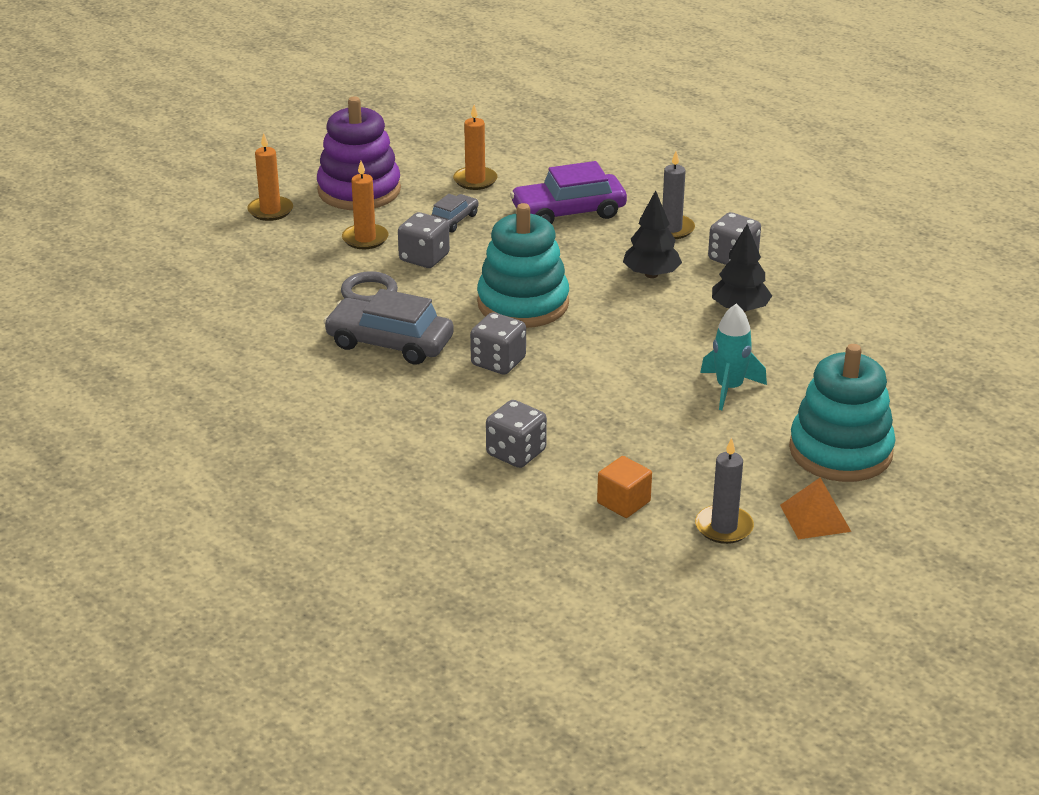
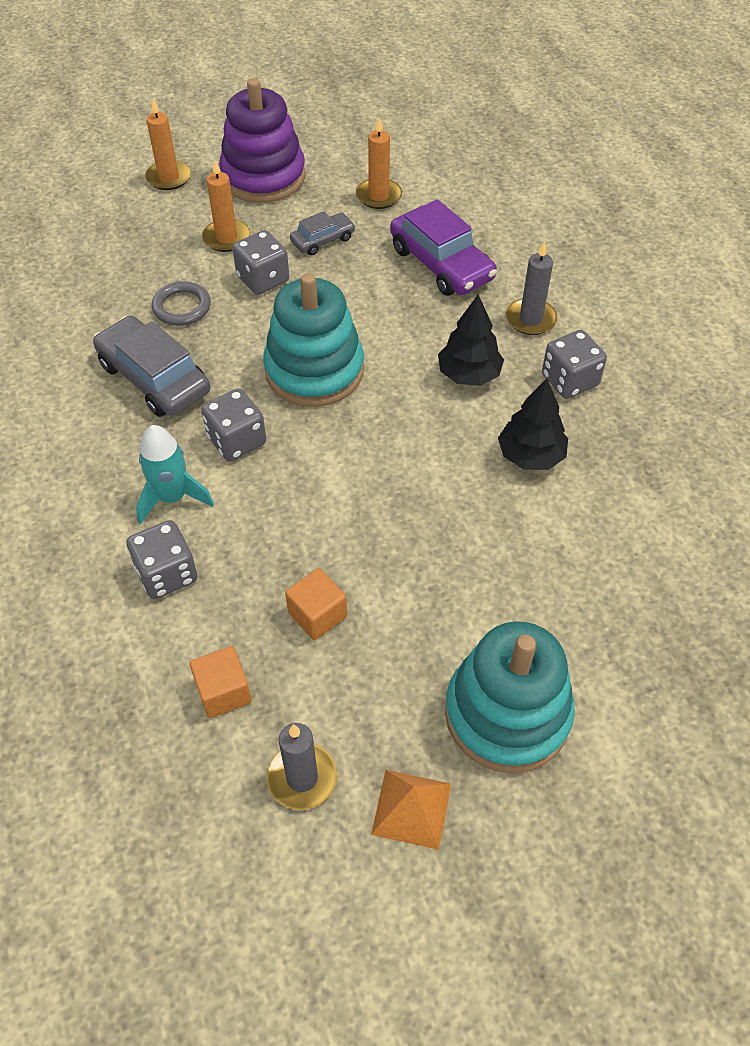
camera: 25 degrees right, 20 degrees up
purple car [510,161,627,224] -> purple car turned 135 degrees counterclockwise [390,199,497,296]
turquoise rocket [700,304,767,410] -> turquoise rocket moved to [136,425,214,524]
none -> orange cube [285,568,347,640]

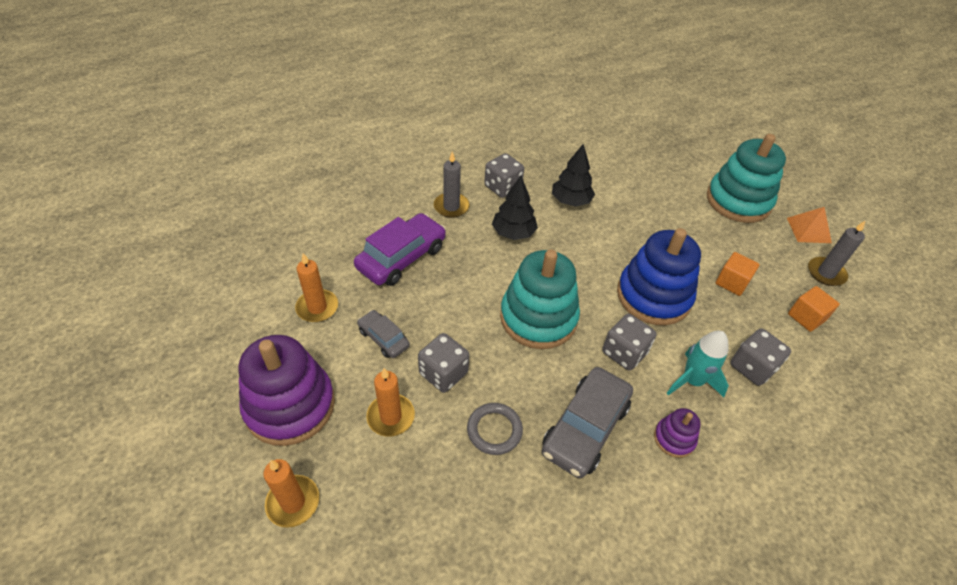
camera: 105 degrees left, 5 degrees down
none -> blue stacking toy [617,228,701,325]
none -> purple stacking toy [654,408,701,458]

